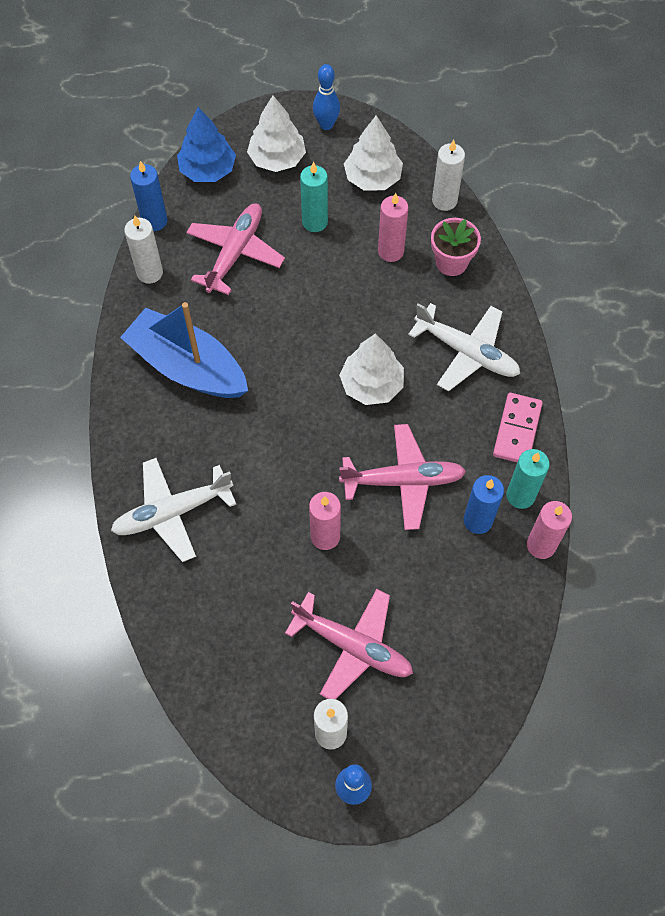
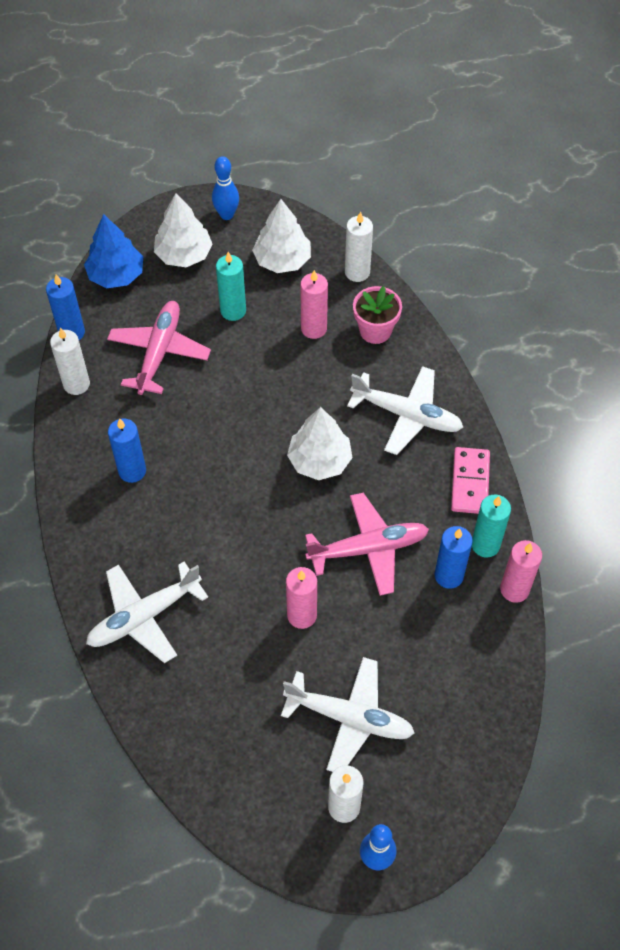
camera: 10 degrees left, 5 degrees down
blue boat [120,302,248,398] -> blue candle [108,418,146,483]
pink plane [285,589,413,699] -> white plane [281,657,415,772]

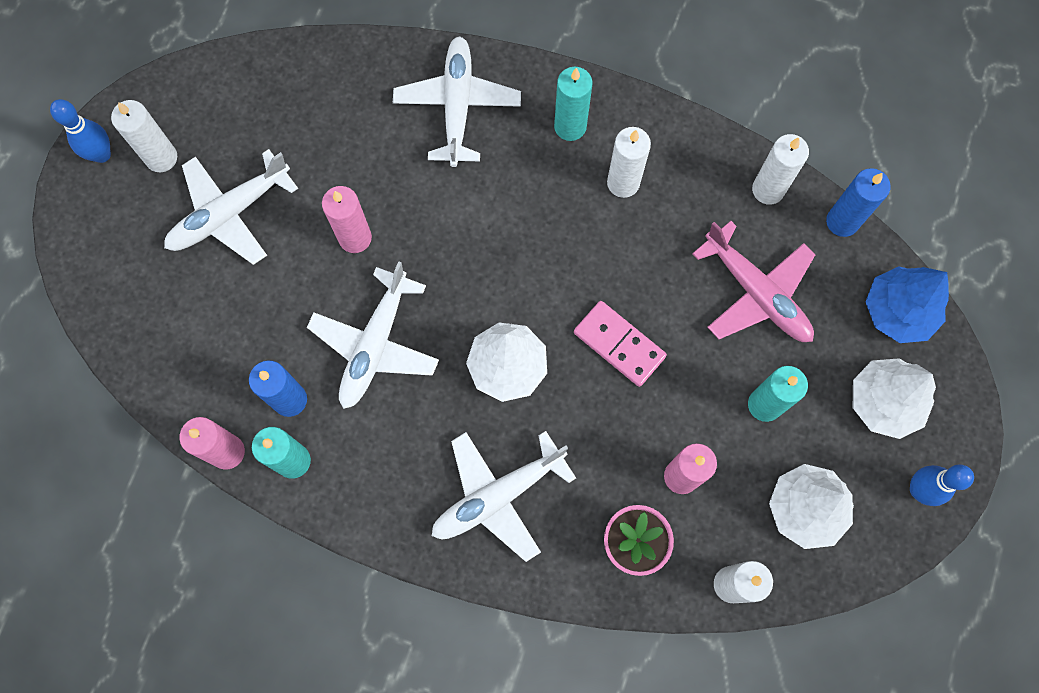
camera: 125 degrees right, 15 degrees up
blue candle [108,418,146,483] -> white candle [607,127,651,198]
pink plane [305,493,429,596] -> white plane [307,261,439,409]
pink domino [451,447,490,514] -> pink domino moved to [574,301,667,387]
none -> turquoise candle [554,67,593,141]

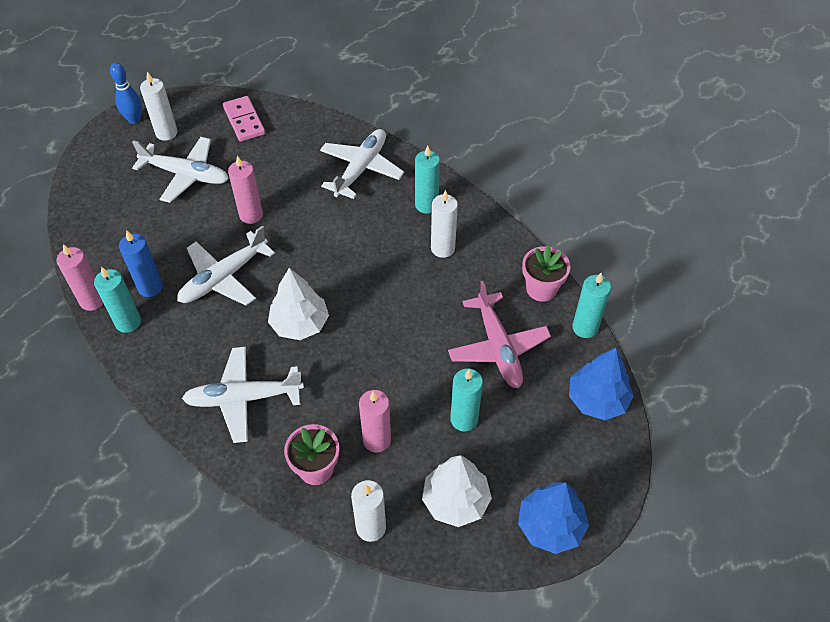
camera: 25 degrees right, 20 degrees down
white plane [164,149,298,265] -> white plane turned 150 degrees counterclockwise [132,137,229,203]
pink domino [574,301,667,387] -> pink domino moved to [223,96,265,142]
white candle [752,134,809,205] -> pink flower pot [522,245,571,302]
blue candle [826,168,891,237] -> turquoise candle [572,273,611,338]
white tree [853,358,936,439] -> none
blue bowling pin [910,464,974,506] -> blue tree [518,482,589,554]

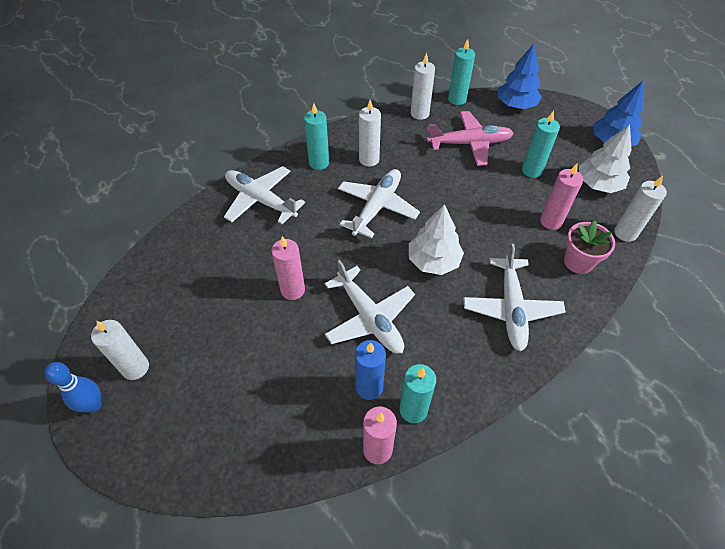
camera: 80 degrees left, 0 degrees up
white plane [132,137,229,203] -> white plane moved to [338,169,420,238]
pink domino [223,96,265,142] -> none
pink flower pot [522,245,571,302] -> white candle [411,53,435,120]

